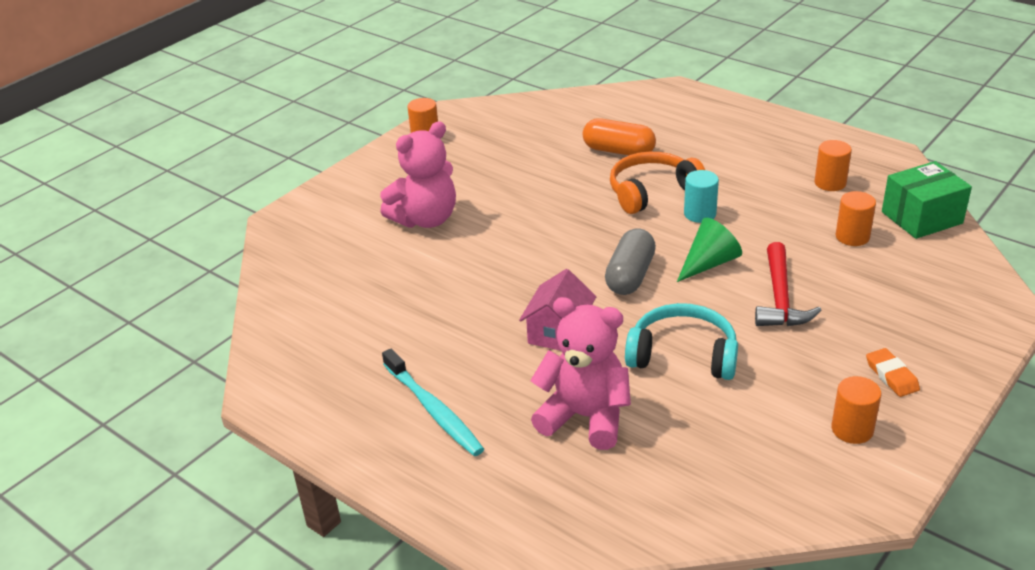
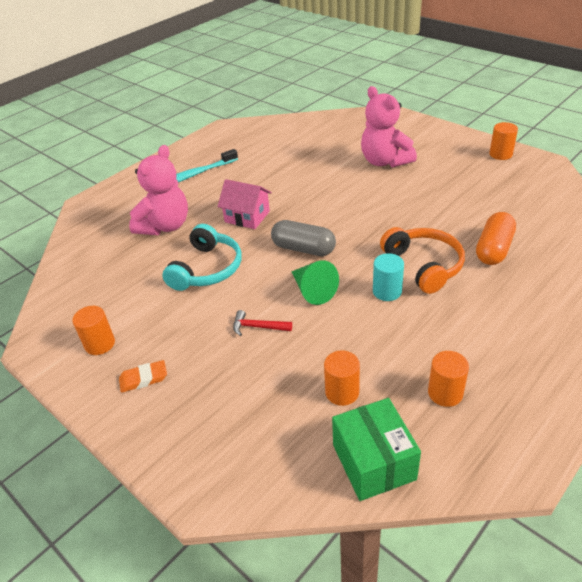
camera: 95 degrees right, 5 degrees up
red hammer [755,242,822,326] -> red hammer [233,310,292,336], size x0.57

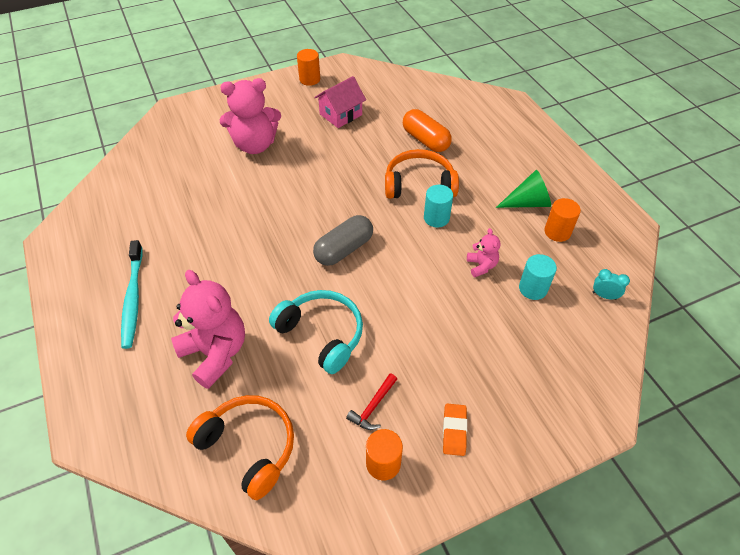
camera: 70 degrees left, 10 degrees up
pink house [217,179,272,229] -> pink house moved to [314,76,366,128]
red hammer [233,310,292,336] -> red hammer moved to [346,374,397,430]
green cone [291,260,339,305] -> green cone moved to [496,170,551,208]
orange cylinder [324,350,360,406] -> turquoise cylinder [519,254,557,300]
green box [332,398,421,501] -> turquoise clock [593,269,630,300]
none -> orange headphones [186,395,294,500]
none -> pink teddy bear [467,228,501,277]

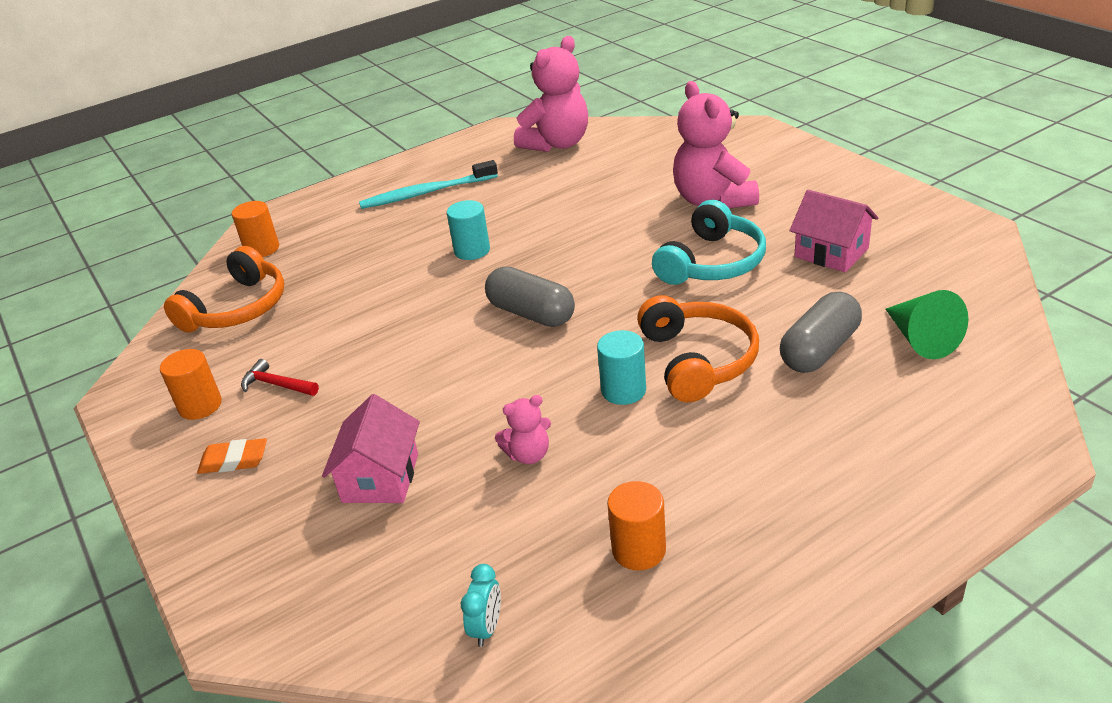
camera: 85 degrees right, 15 degrees down
pink teddy bear [171,270,245,389] -> pink teddy bear moved to [514,36,588,152]
turquoise headphones [269,290,363,374] -> turquoise headphones moved to [652,200,766,285]
orange cylinder [297,49,320,86] -> orange cylinder moved to [232,201,279,257]
orange capsule [403,109,452,152] -> grey capsule [780,292,862,373]
green cone [496,170,551,208] -> green cone moved to [886,290,969,359]
turquoise cylinder [519,254,557,300] -> turquoise cylinder moved to [447,200,490,260]
none -> pink house [322,394,420,503]

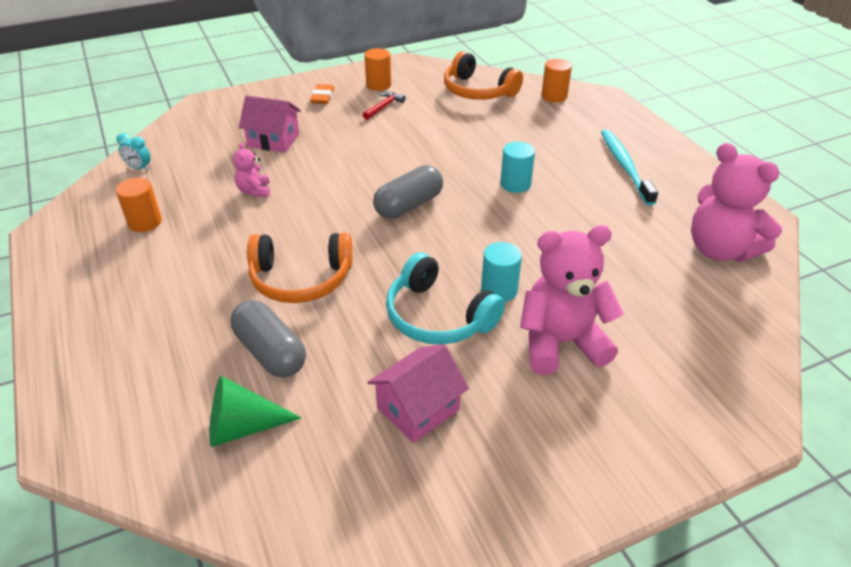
camera: 95 degrees right, 5 degrees up
turquoise cylinder [597,330,646,405] -> turquoise cylinder moved to [481,242,522,302]

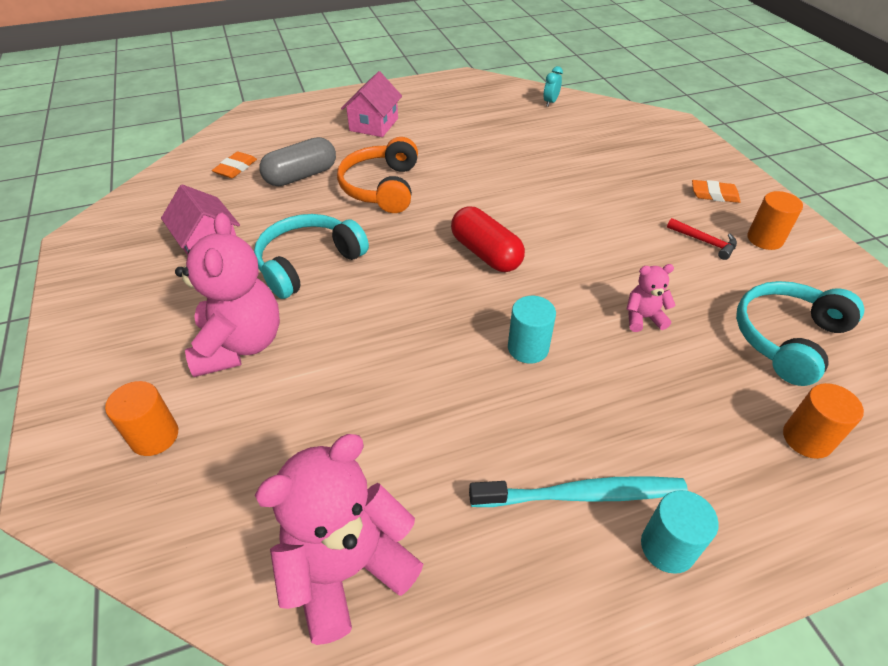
camera: 95 degrees right, 5 degrees up
orange cylinder [116,178,162,232] -> orange cylinder moved to [105,381,178,456]
green cone [209,376,302,447] -> orange eraser [212,152,257,178]
pink teddy bear [233,142,270,197] -> pink teddy bear moved to [627,264,676,332]
pink house [239,95,301,153] -> pink house moved to [341,71,402,137]
grey capsule [373,165,443,219] -> red capsule [451,207,525,272]
orange headphones [444,51,523,100] -> turquoise headphones [736,281,864,386]
turquoise cylinder [481,242,522,302] -> turquoise cylinder moved to [641,490,719,574]

